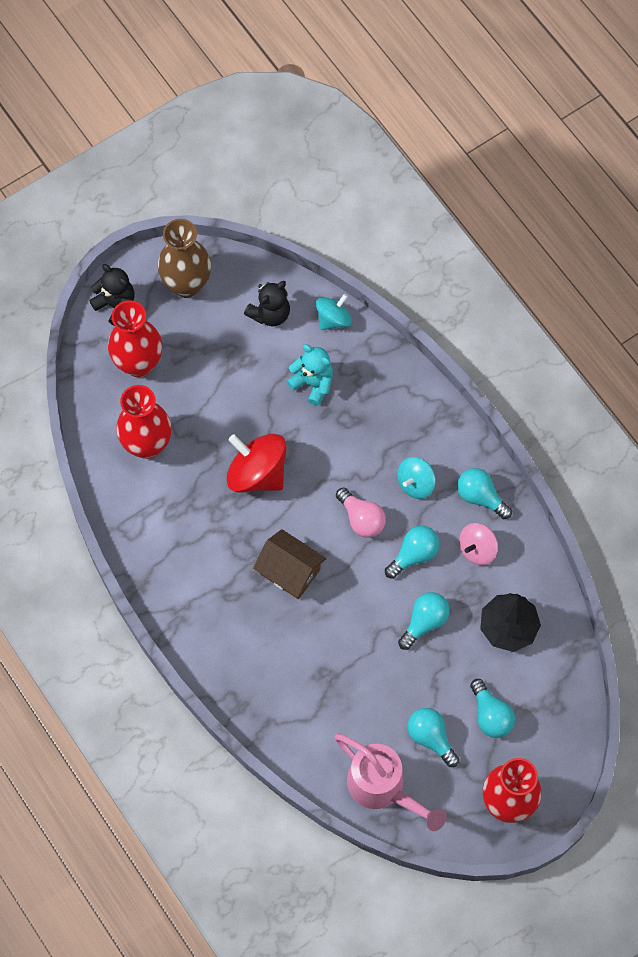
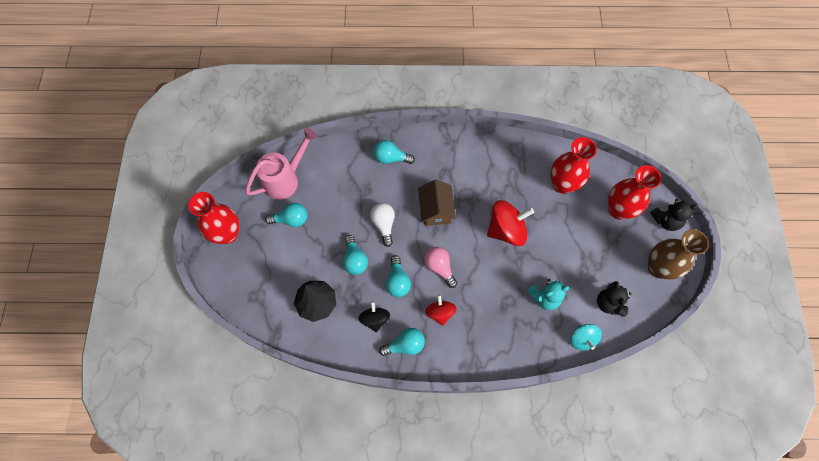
camera: 125 degrees right, 0 degrees up
brown house [253,529,326,599] -> brown house turned 75 degrees counterclockwise [418,180,456,226]
pink watering can [334,734,447,831] -> pink watering can turned 150 degrees clockwise [245,128,318,200]
pink light bulb [336,487,386,538] -> pink light bulb turned 60 degrees clockwise [424,247,457,288]
turquoise spinning top [397,457,436,499] -> red spinning top [425,295,457,326]
pink spinning top [459,523,498,566] -> black spinning top [358,301,390,332]
turquoise light bulb [470,679,515,738] -> turquoise light bulb moved to [373,140,415,164]
none -> white light bulb [370,203,395,247]

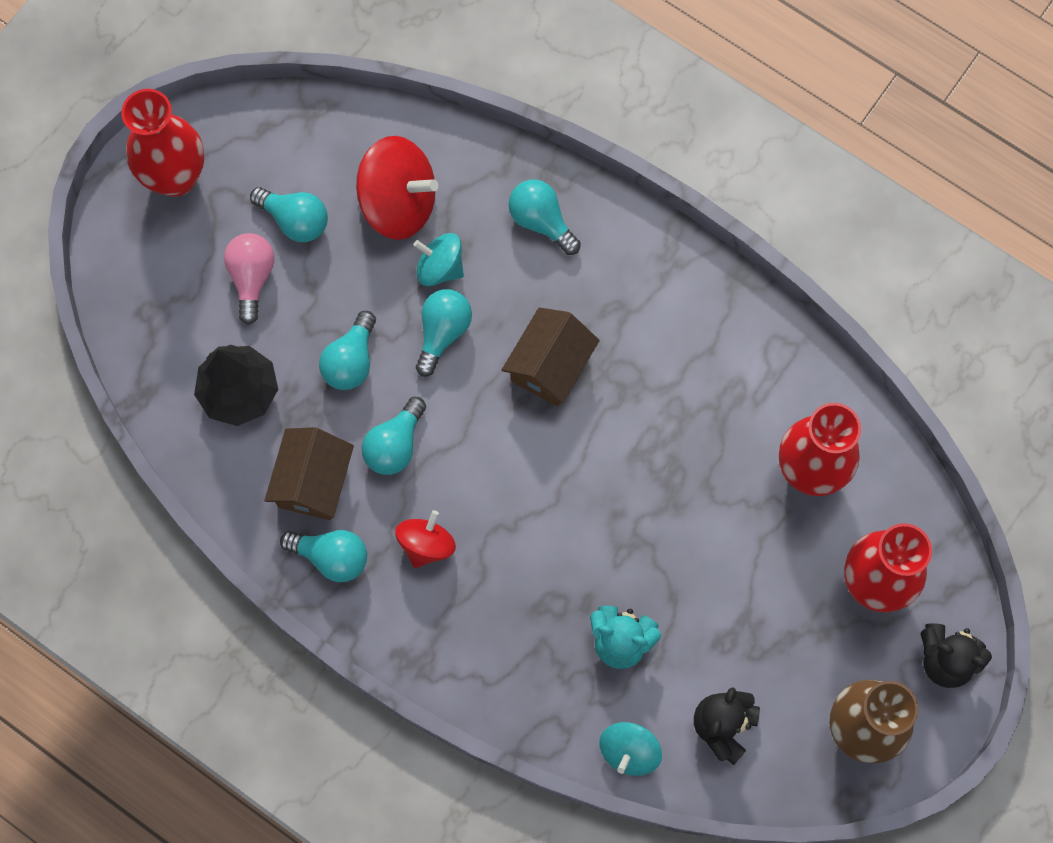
camera: 35 degrees right, 5 degrees up
pink watering can [245,128,318,200] -> none
black spinning top [358,301,390,332] -> brown house [264,427,354,520]
white light bulb [370,203,395,247] -> turquoise light bulb [416,289,472,377]
pink light bulb [424,247,457,288] -> pink light bulb moved to [224,233,274,325]
red spinning top [487,200,534,246] -> red spinning top moved to [356,136,438,240]
none -> turquoise spinning top [413,233,464,286]

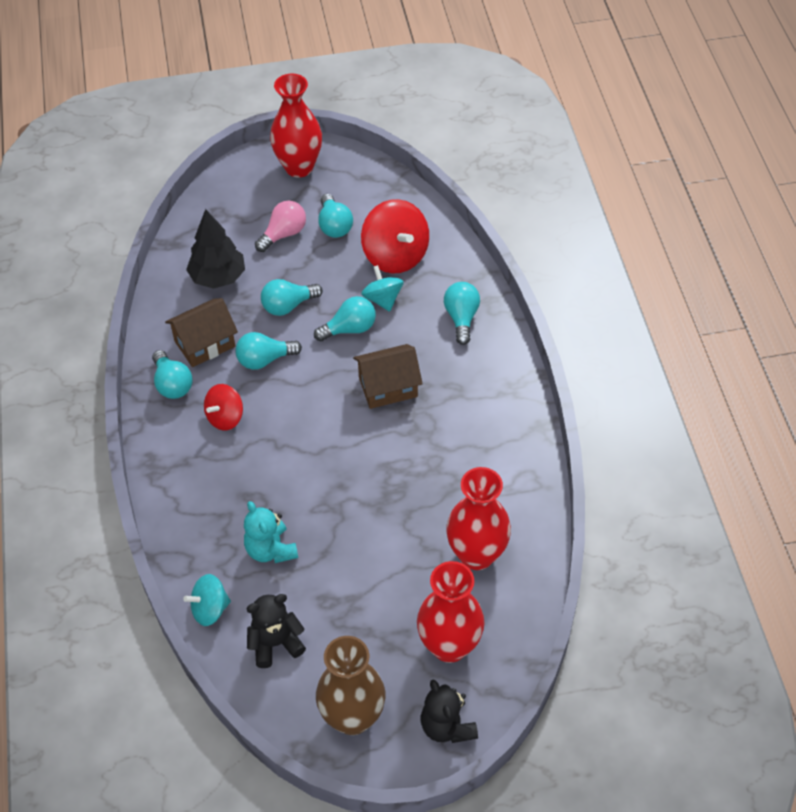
camera: 45 degrees right, 20 degrees down
red spinning top [395,510,456,568] -> red spinning top turned 150 degrees clockwise [204,384,243,431]

